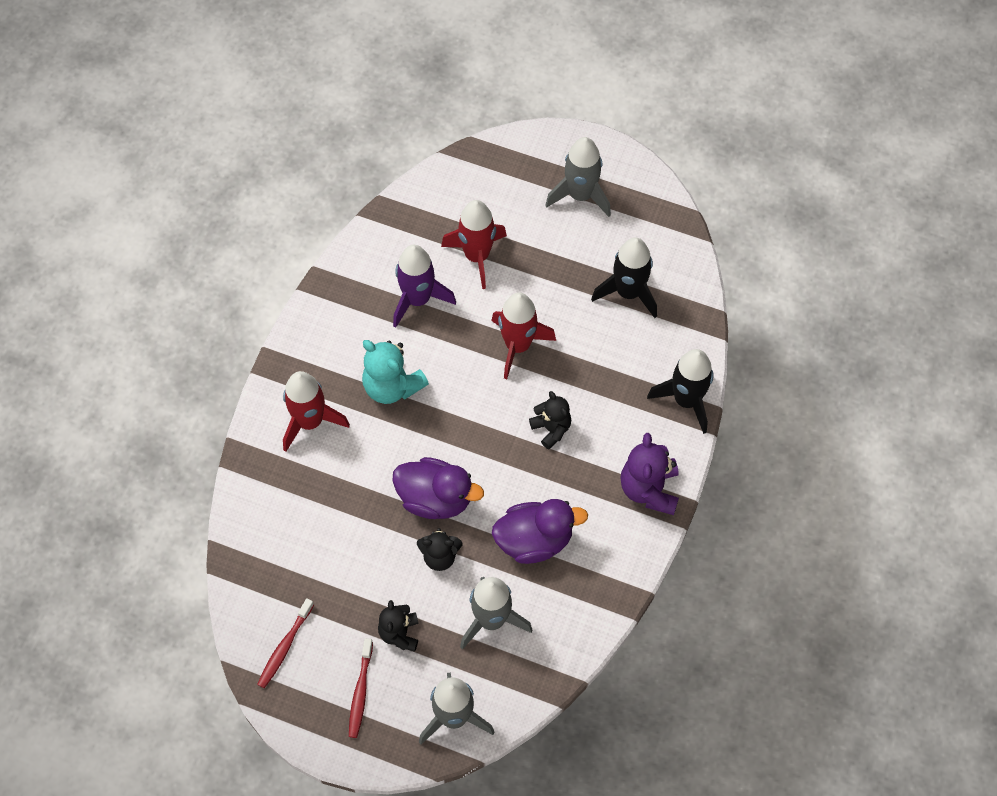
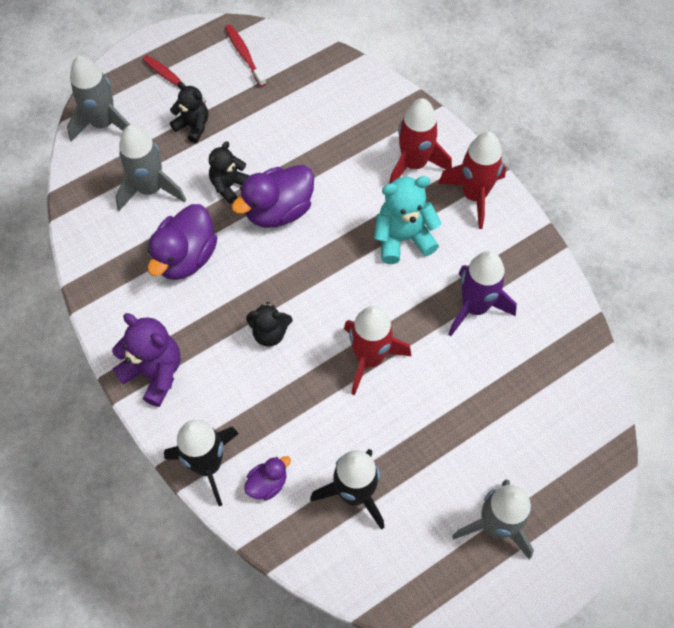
camera: 125 degrees right, 0 degrees up
red rocket [441,200,507,289] -> red rocket moved to [438,132,506,229]
none -> purple duck [244,456,291,500]

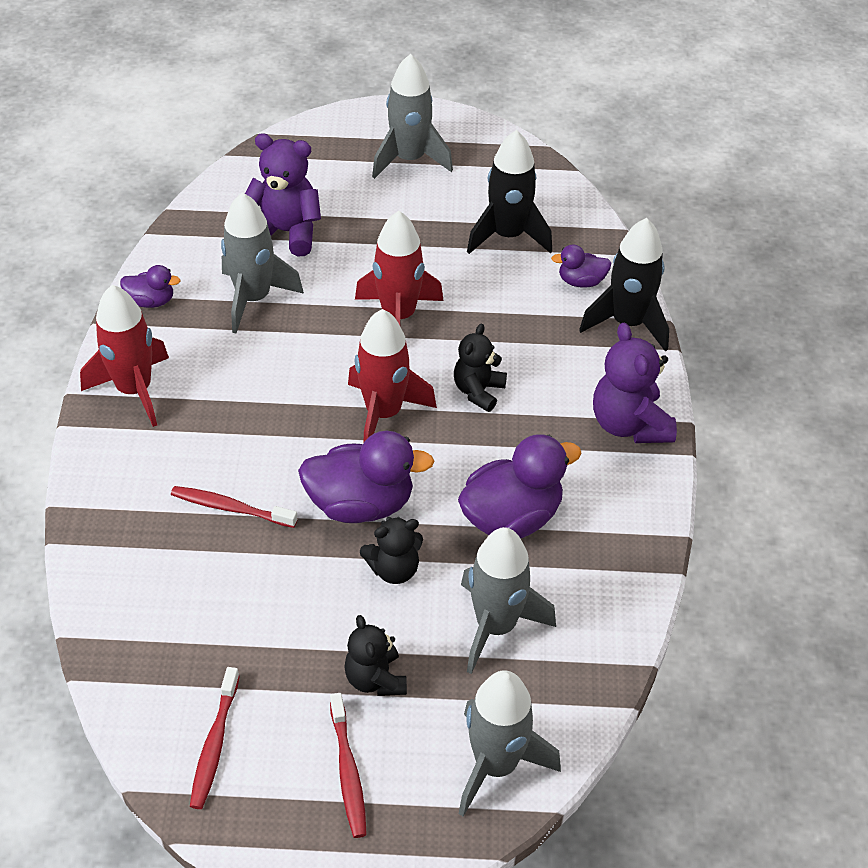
camera: 145 degrees left, 15 degrees down
black teddy bear [246,302,293,347] -> black teddy bear turned 105 degrees counterclockwise [454,324,507,412]
turquoise teddy bear [374,176,442,264] -> none
red rocket [389,98,452,184] -> red rocket moved to [348,309,437,443]
purple rocket [448,251,517,336] -> grey rocket [221,192,304,333]
none -> purple duck [120,265,181,308]
none -> red toothbrush [171,486,298,528]
none -> purple teddy bear [245,133,321,256]

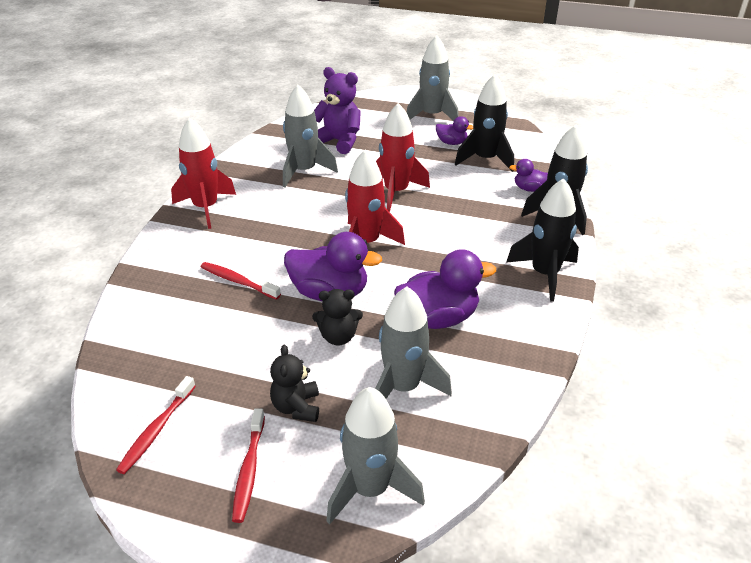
camera: 15 degrees right, 10 degrees down
purple duck [120,265,181,308] -> purple duck moved to [436,116,473,145]
black teddy bear [454,324,507,412] -> none
purple teddy bear [593,323,677,443] -> black rocket [506,178,579,301]

